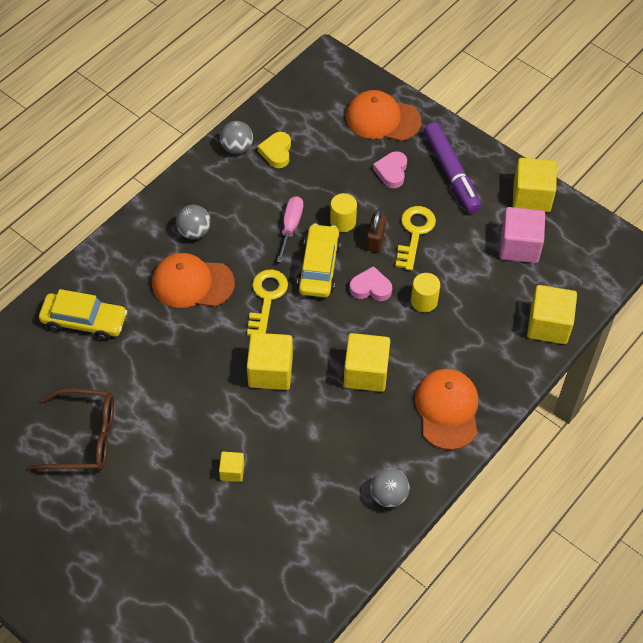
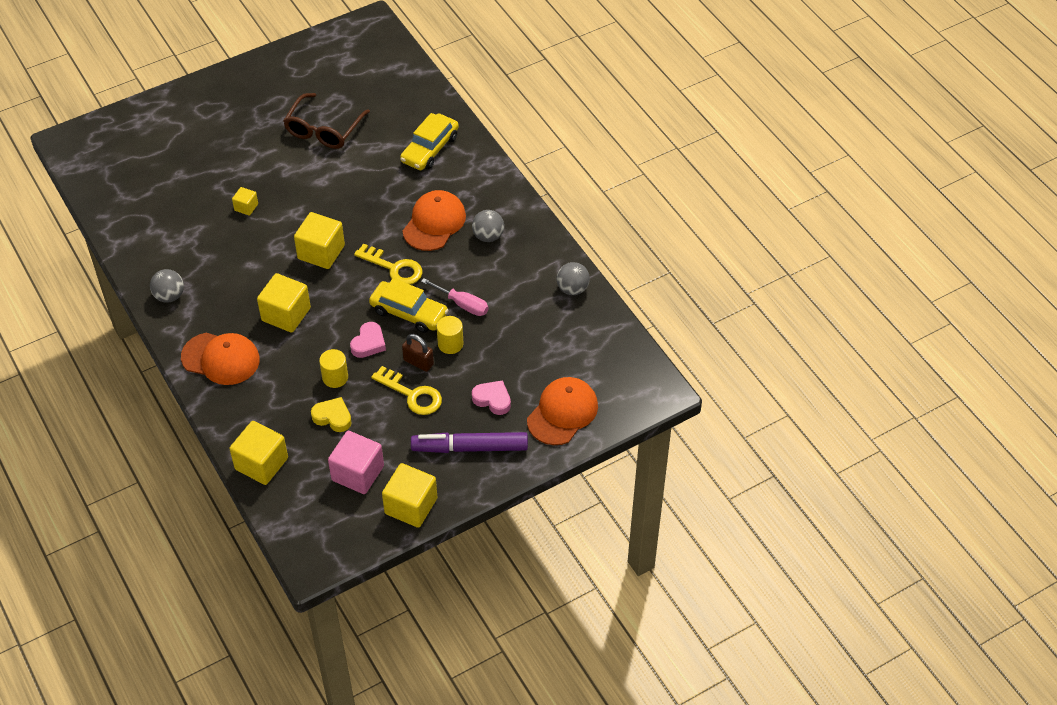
camera: 110 degrees right, 5 degrees down
yellow heart [258,132,291,168] -> yellow heart moved to [311,397,352,432]

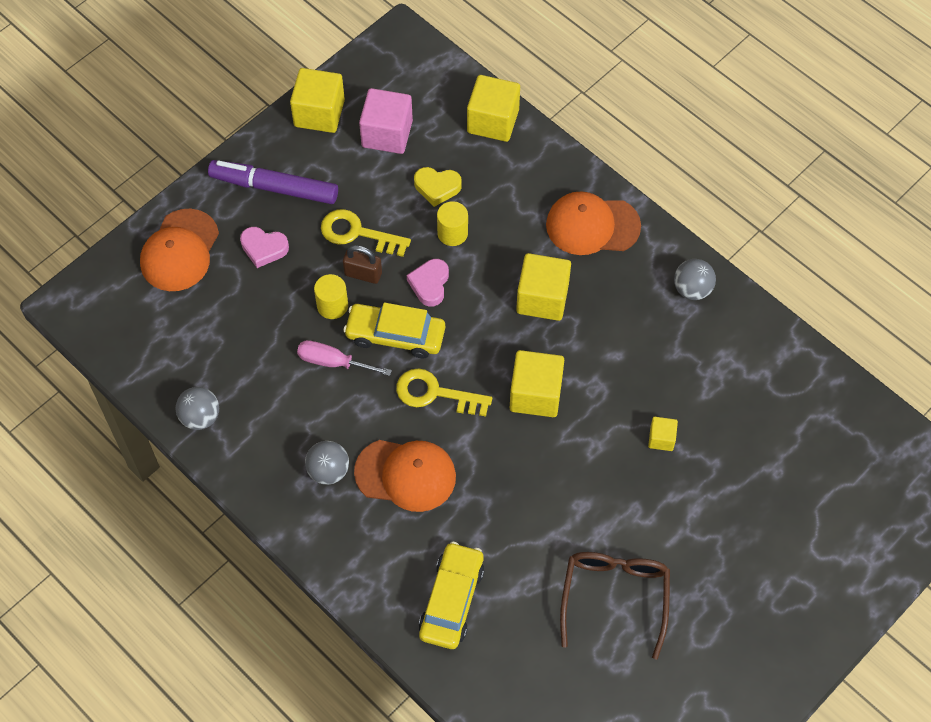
camera: 165 degrees right, 10 degrees up
orange cap [403,190,466,251] -> orange cap turned 90 degrees counterclockwise [354,440,456,512]
purple marker [411,432,528,453] -> purple marker turned 150 degrees counterclockwise [208,160,338,204]

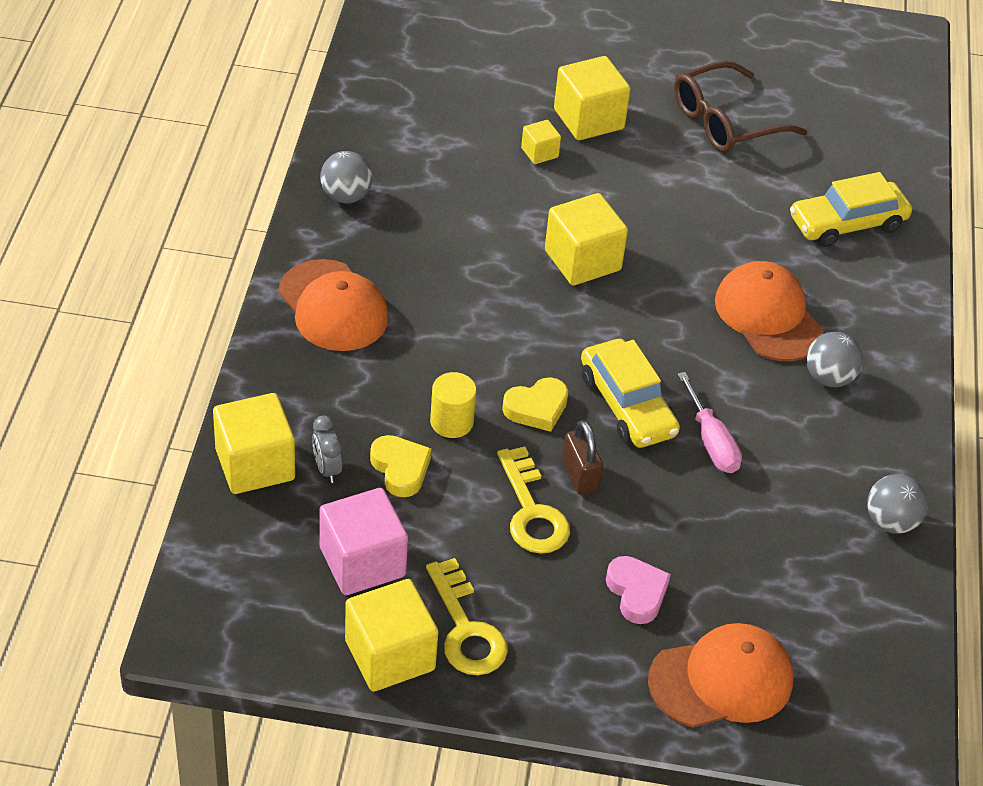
camera: 130 degrees left, 15 degrees down
purple marker [208,160,338,204] -> none
yellow cylinder [314,274,348,319] -> none
yellow key [396,368,492,417] -> yellow key moved to [426,558,508,676]
pink heart [407,259,449,307] -> yellow heart [502,377,568,432]
yellow cube [516,253,571,321] -> yellow cube moved to [554,56,631,140]
none -> grey clock [312,416,343,483]

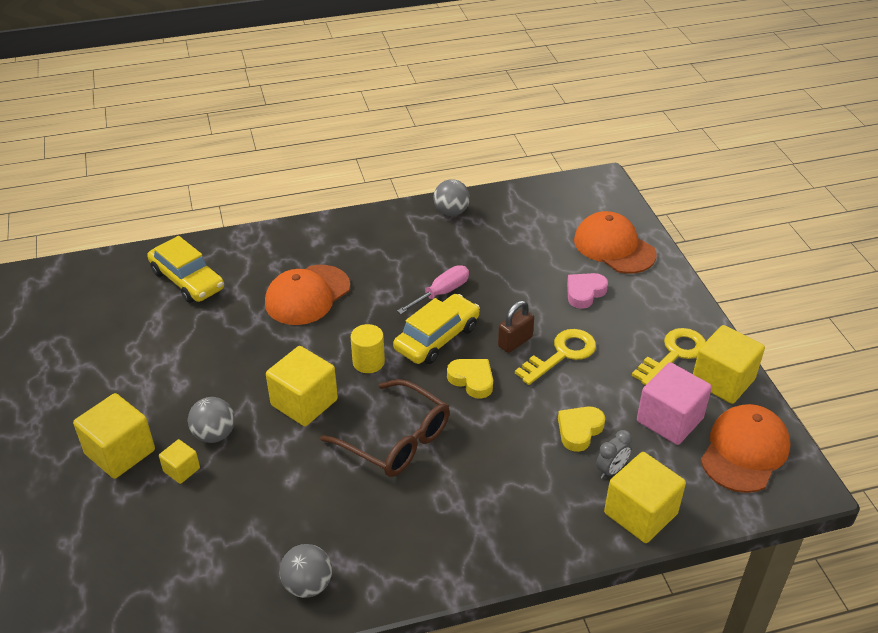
camera: 110 degrees left, 5 degrees down
orange cap [278,259,389,351] -> orange cap moved to [701,404,790,493]
yellow cylinder [430,372,476,438] -> yellow cylinder moved to [351,324,385,373]
brown glasses [674,61,807,153] -> brown glasses moved to [320,379,450,477]
grey ball [806,332,863,387] -> grey ball moved to [188,397,235,443]

